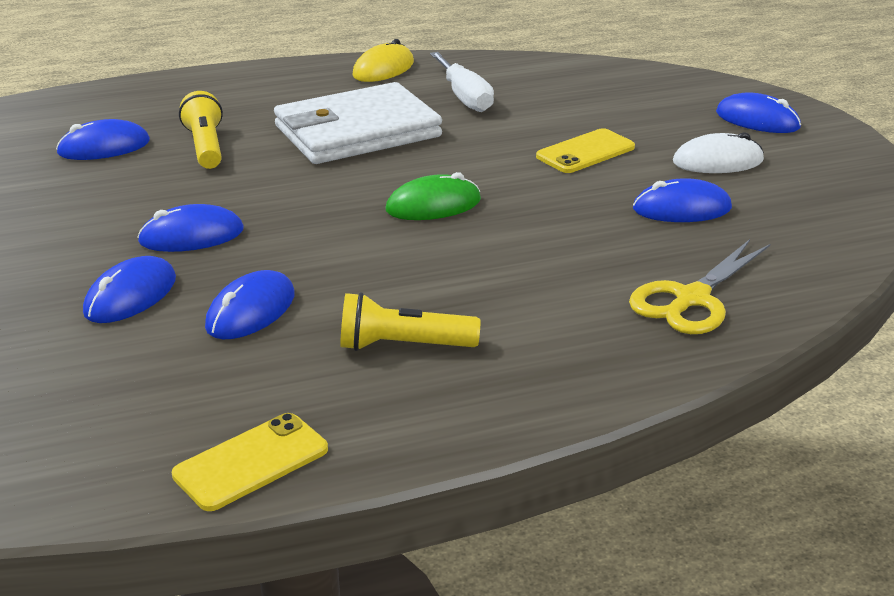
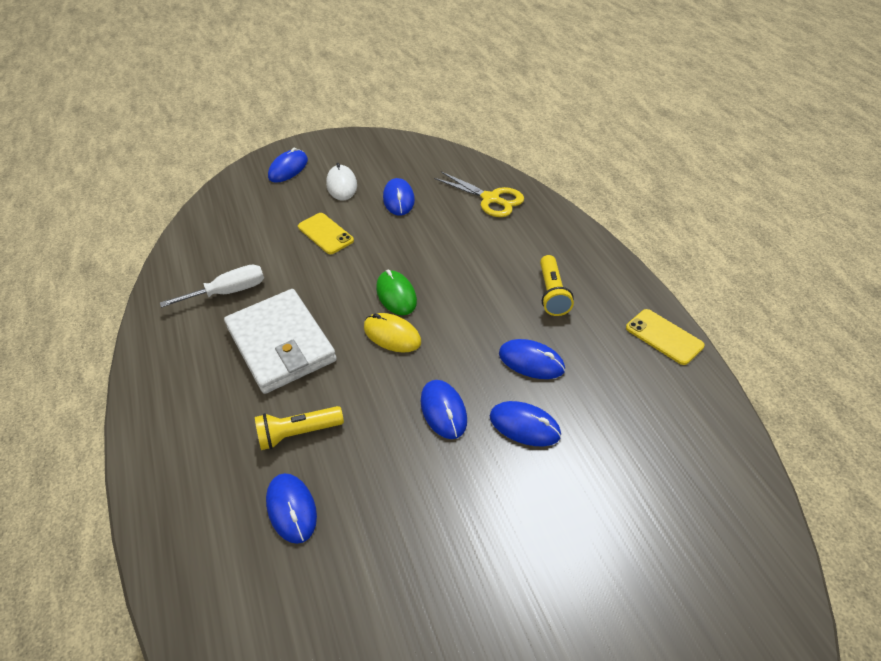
camera: 90 degrees left, 15 degrees up
yellow mouse [352,39,414,82] -> yellow mouse moved to [364,313,421,353]

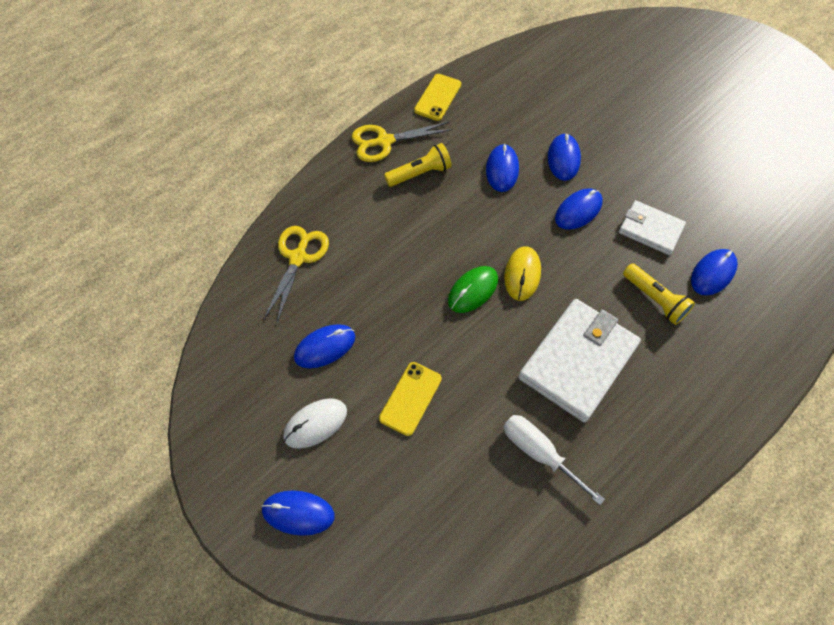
camera: 115 degrees left, 15 degrees up
none -> yellow scissors [351,122,452,162]
none -> white wallet [619,200,686,255]

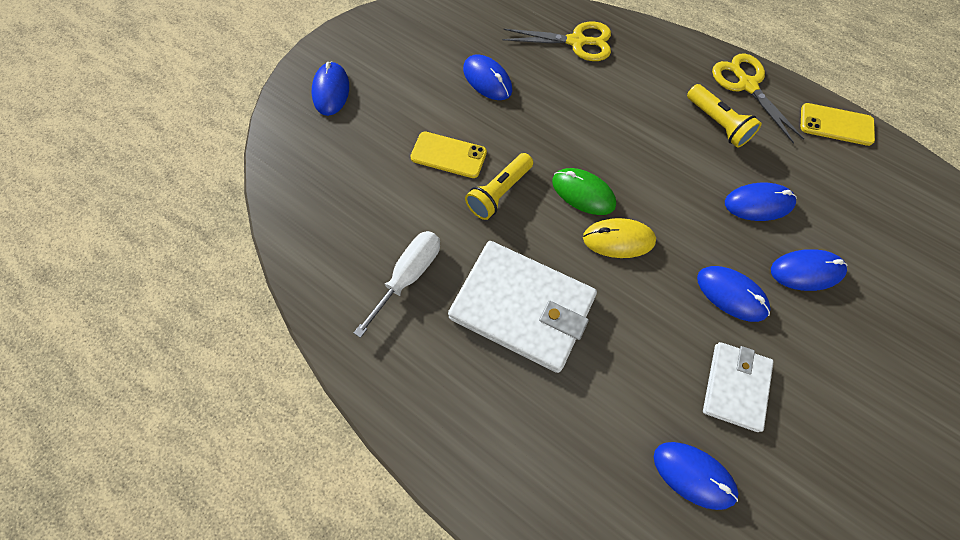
camera: 80 degrees right, 5 degrees up
white mouse [283,398,347,448] -> none
yellow flashlight [623,263,695,325] -> yellow flashlight moved to [465,153,533,220]

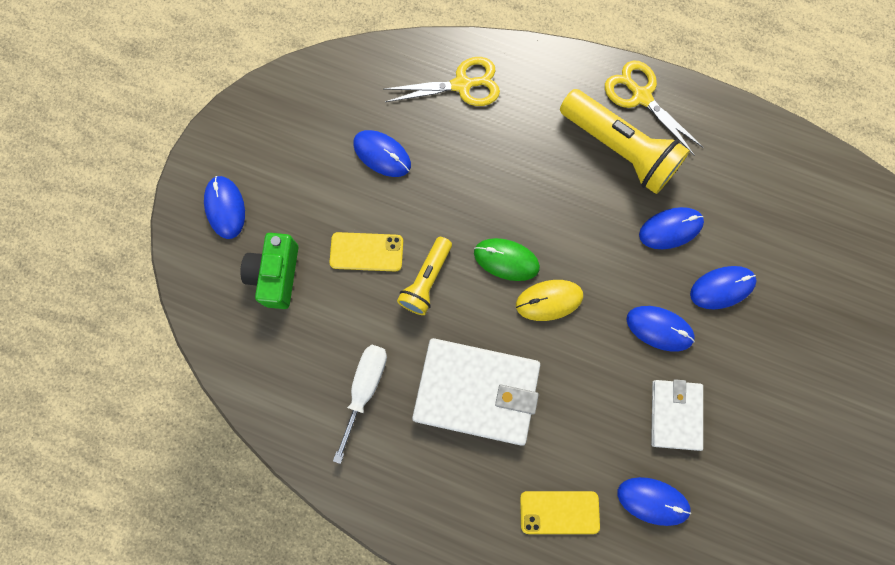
camera: 15 degrees left, 10 degrees up
yellow flashlight [687,84,762,148] -> yellow flashlight [560,89,690,194], size x1.70
yellow phone [801,103,875,146] -> yellow phone moved to [520,491,600,534]
none -> green camera [240,233,299,309]

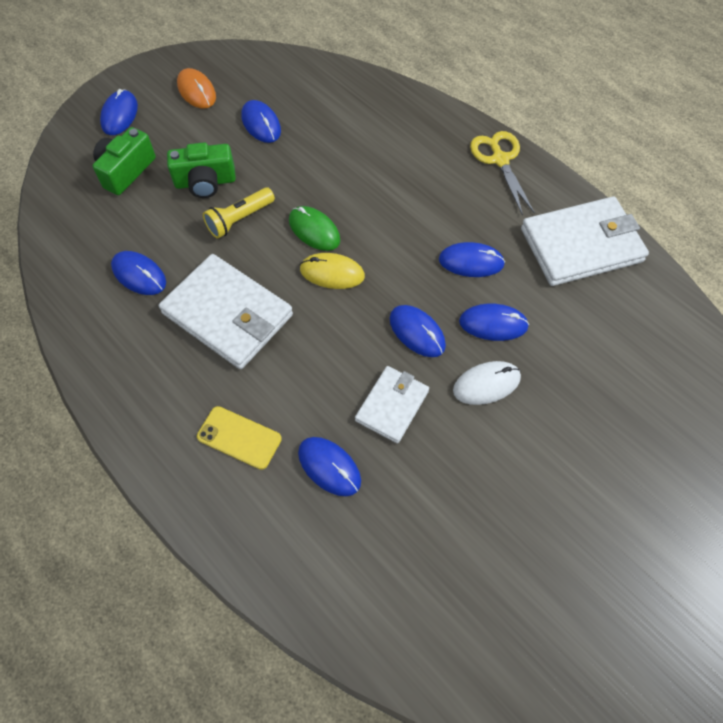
camera: 25 degrees right, 15 degrees down
yellow phone [330,232,403,272] -> green camera [167,142,236,198]
white screwdriver [333,345,387,464] -> blue mouse [111,251,166,295]
yellow scissors [384,57,500,106] -> none
yellow flashlight [560,89,690,194] -> none
none -> orange mouse [177,68,216,109]
none -> white mouse [453,361,521,405]
none -> white wallet [521,196,649,286]

